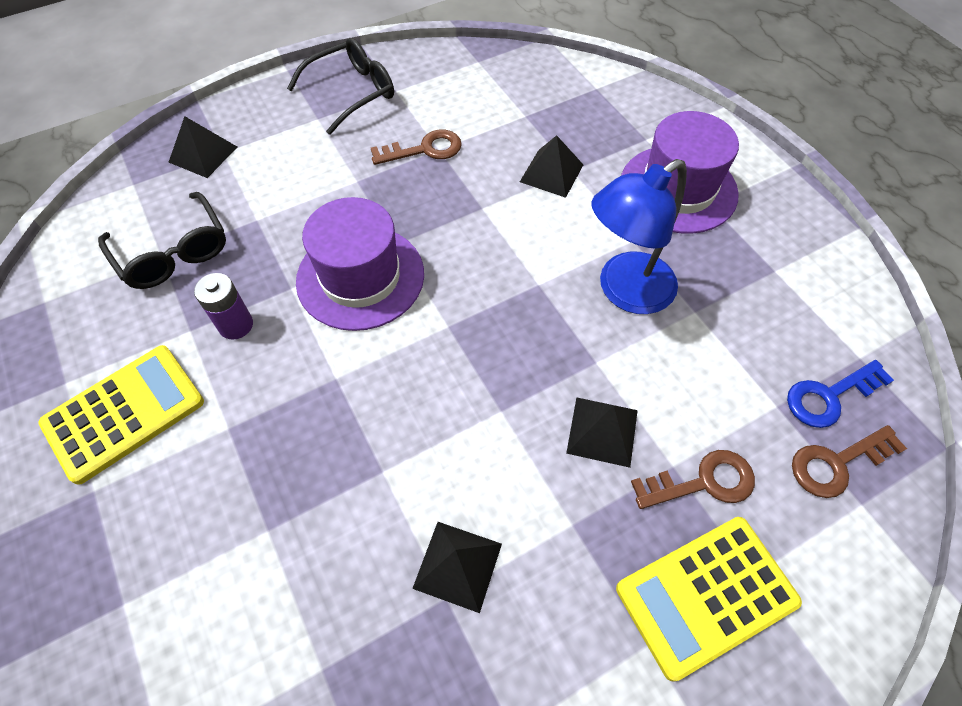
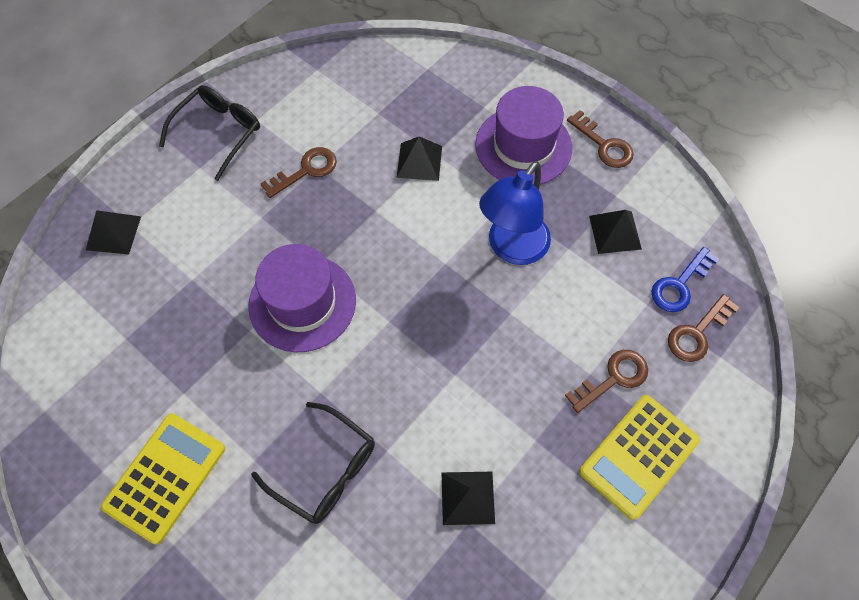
camera: 20 degrees left, 5 degrees up
black glasses [98,192,226,289] -> black glasses moved to [251,402,375,524]
purple battery [194,273,253,340] -> none
black pyramid [566,397,638,468] -> black pyramid moved to [589,210,642,254]
none -> brown key [567,110,634,168]

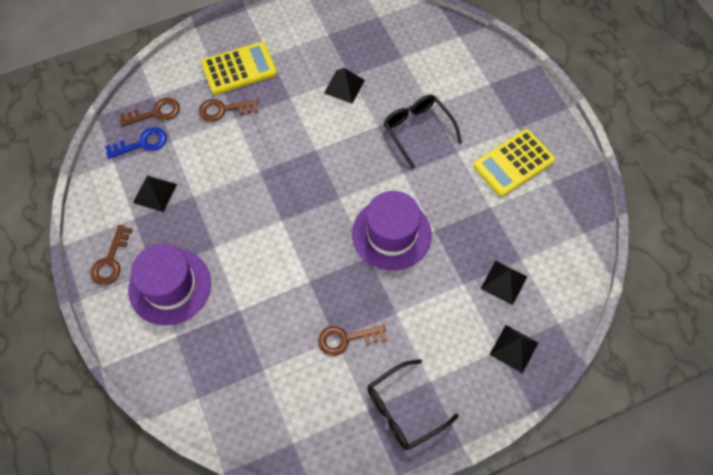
camera: 155 degrees left, 0 degrees up
black pyramid [397,136,442,181] -> black pyramid moved to [481,261,527,305]
blue lamp [479,161,551,265] -> none
brown key [567,110,634,168] -> brown key turned 150 degrees counterclockwise [91,225,133,285]

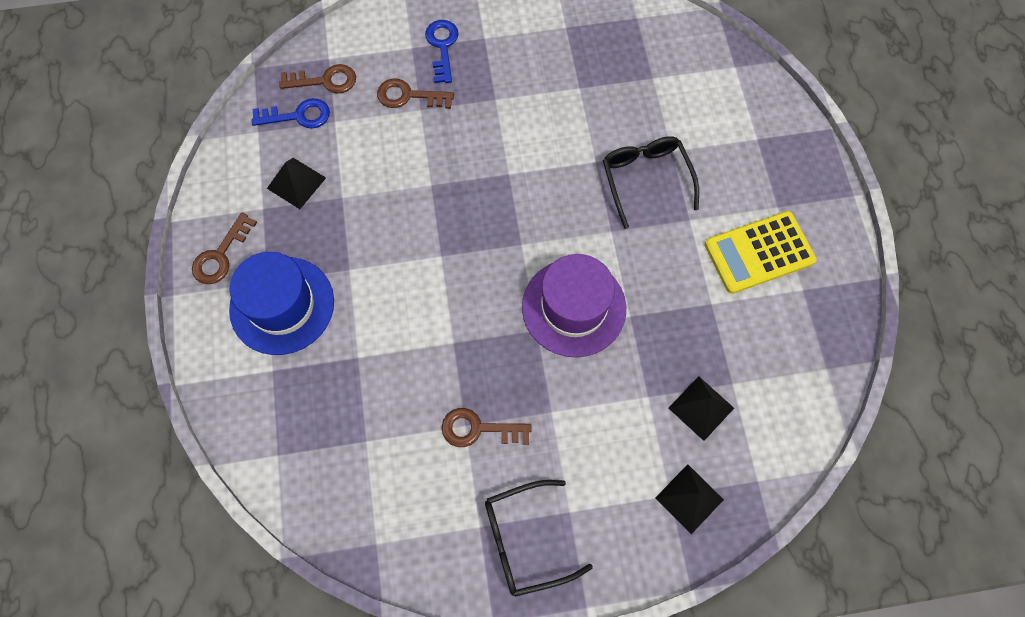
camera: 15 degrees right, 5 degrees up
purple hat [128,244,211,326] -> blue hat [229,252,334,355]
yellow calculator [201,42,277,95] -> blue key [425,20,459,83]
black pyramid [324,68,365,104] -> none

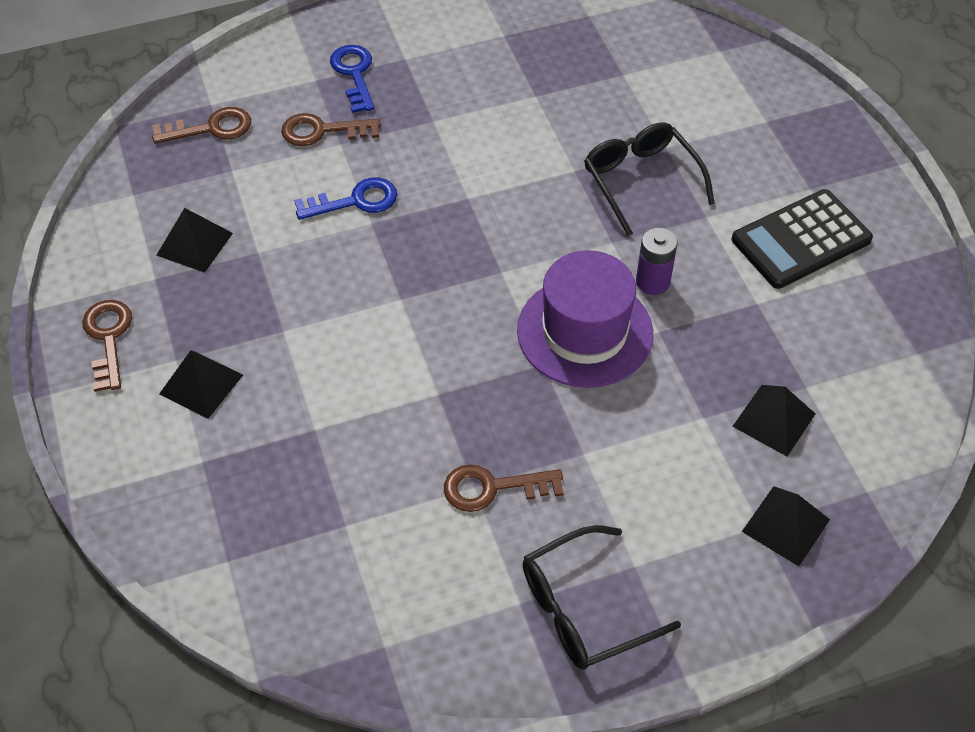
camera: 10 degrees left, 15 degrees down
brown key [192,213,257,284] -> brown key turned 150 degrees clockwise [82,300,132,392]
blue hat [229,252,334,355] -> black pyramid [159,351,243,419]
blue key [251,98,330,129] -> blue key moved to [294,178,397,220]
yellow calculator [705,211,817,294] -> black calculator [732,189,873,289]
none -> purple battery [636,228,677,295]

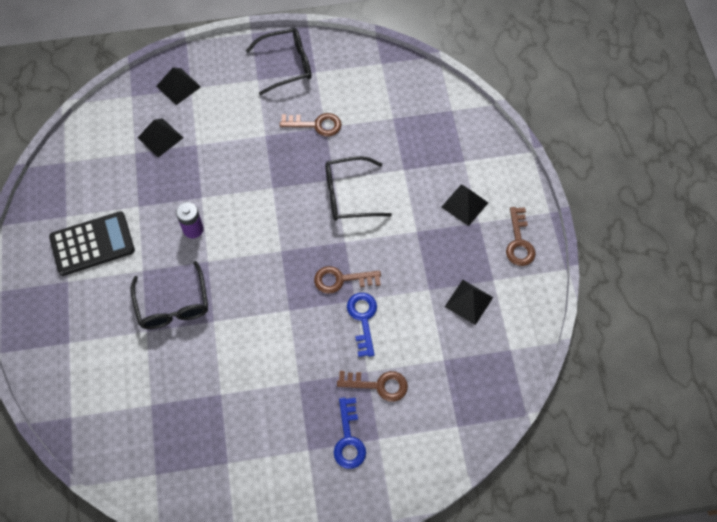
camera: 170 degrees left, 10 degrees up
brown key [152,107,251,144] -> brown key moved to [314,266,381,294]
blue key [294,178,397,220] -> blue key turned 90 degrees clockwise [347,293,377,357]
purple hat [517,250,653,388] -> none
none -> black glasses [325,156,392,221]

